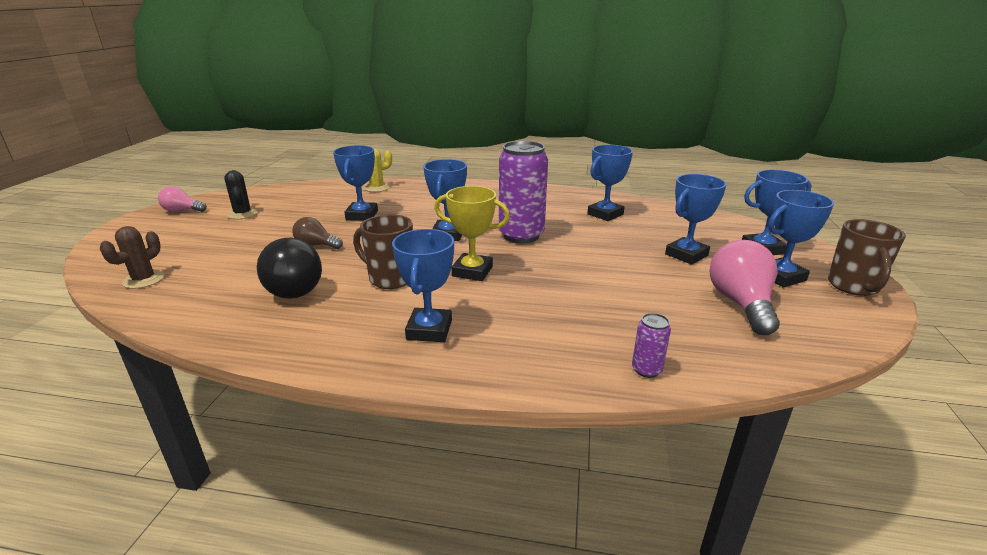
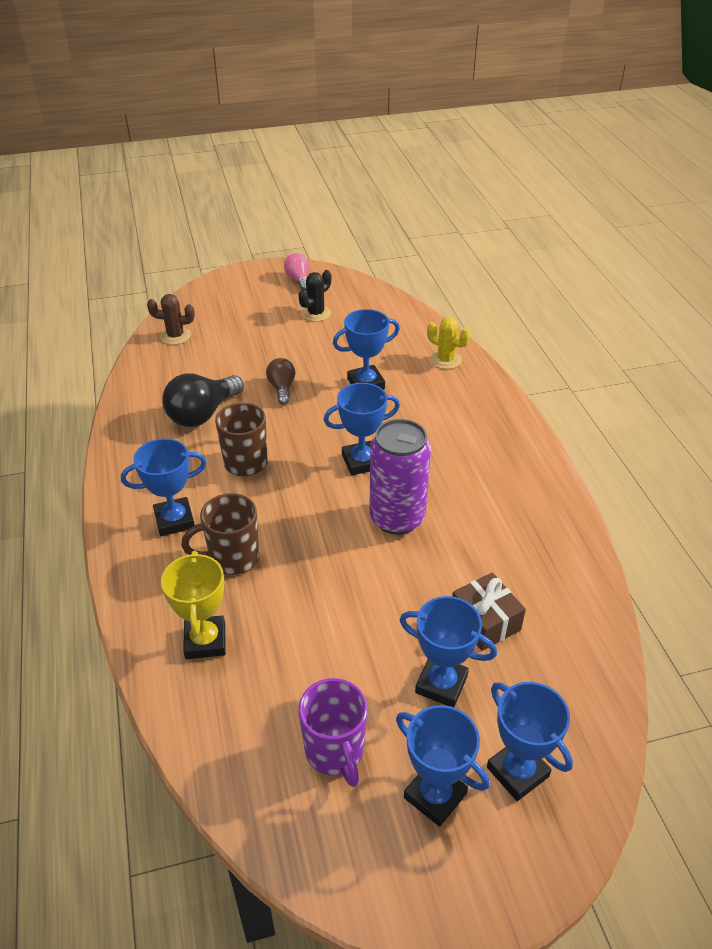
camera: 65 degrees right, 15 degrees up
yellow trophy [434,186,510,281] -> yellow trophy moved to [161,551,226,659]
blue trophy [587,145,633,221] -> none
purple can [632,313,671,378] -> none
pink light bulb [709,240,780,335] -> purple mug [298,678,367,787]
brown mug [828,219,906,296] -> brown mug moved to [181,493,259,575]
none -> brown gift [452,572,526,651]

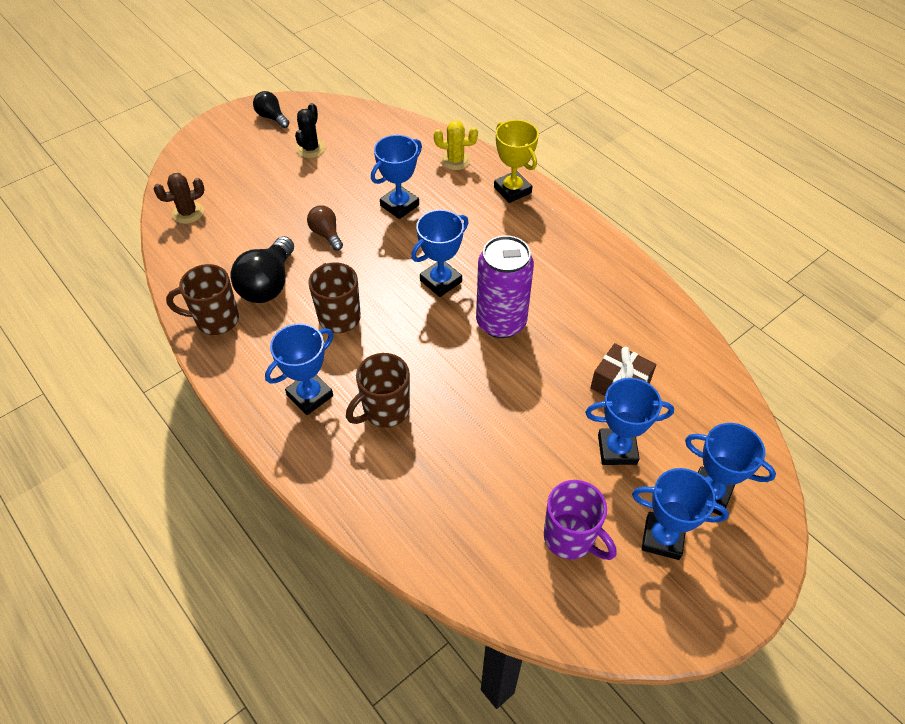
camera: 25 degrees left, 10 degrees up
yellow trophy [161,551,226,659] -> yellow trophy moved to [494,120,539,203]
pink light bulb [284,253,309,291] -> black light bulb [253,91,290,128]
none -> brown mug [166,264,239,335]

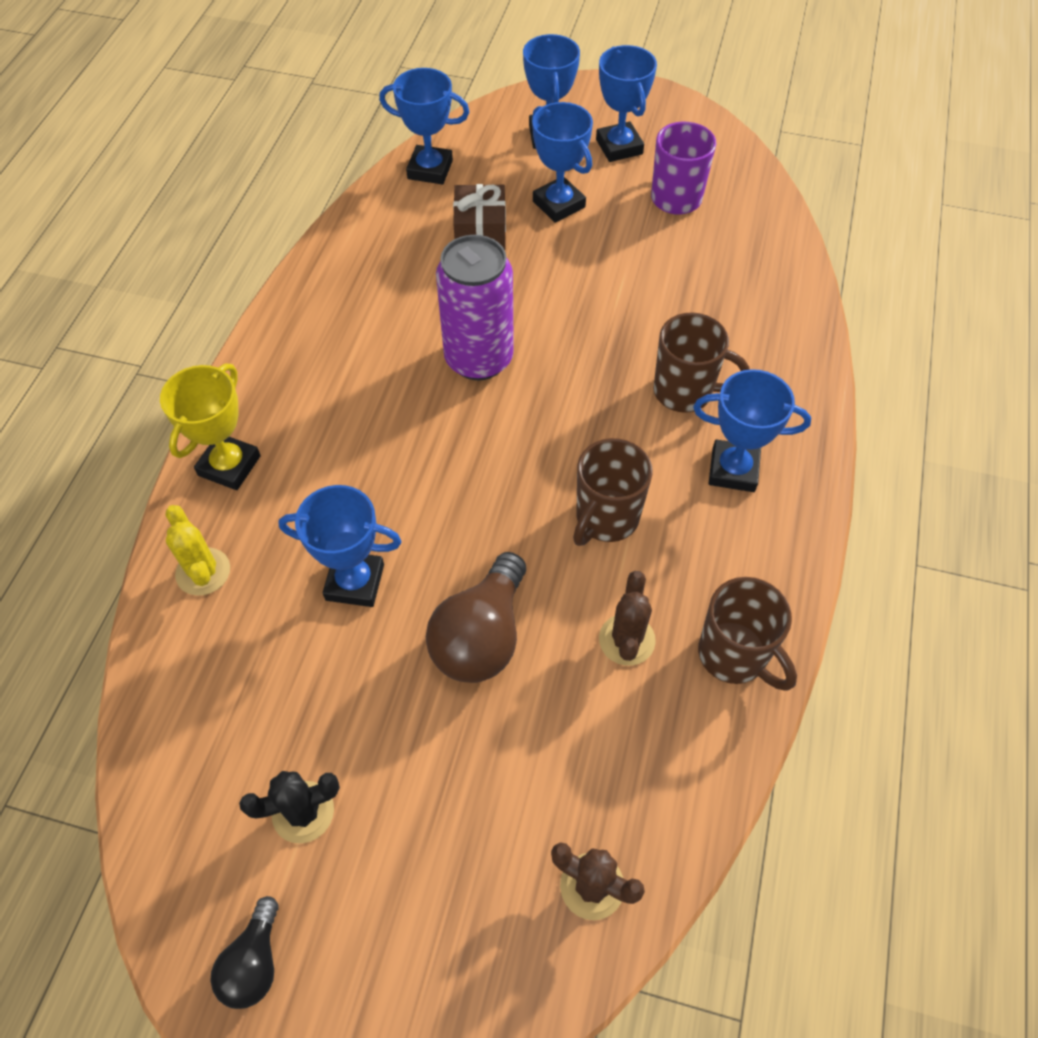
camera: 125 degrees left, 5 degrees up
black light bulb [230,236,294,303] -> brown cactus [599,571,656,666]
brown light bulb [307,205,343,251] -> brown light bulb [426,552,526,683], size x1.73
blue trophy [411,210,468,297] -> blue trophy moved to [379,68,469,184]

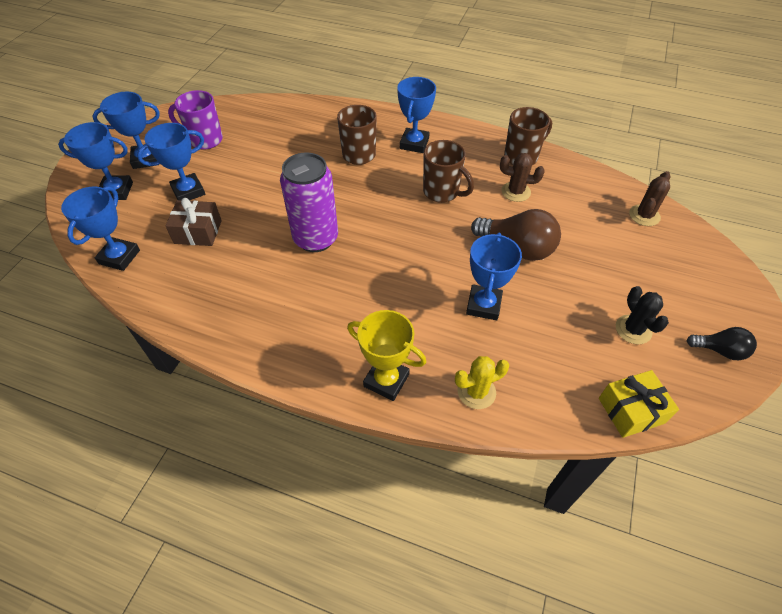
camera: 85 degrees left, 5 degrees down
none -> yellow gift [599,370,679,438]

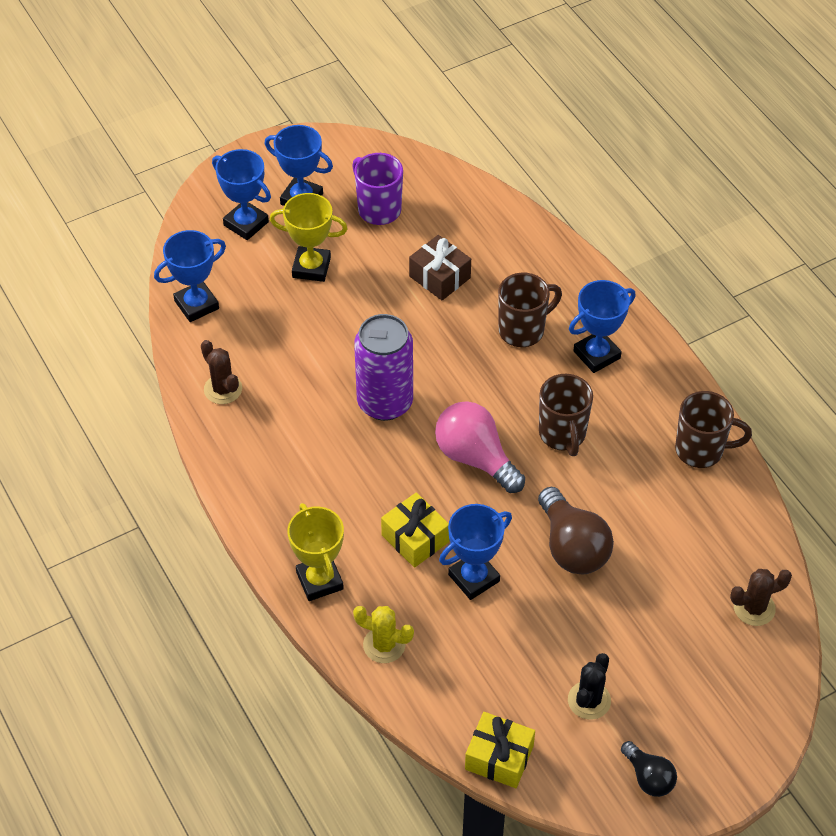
camera: 40 degrees right, 0 degrees up
blue trophy [137,123,205,201] -> yellow trophy [270,193,348,282]
brown gift [165,198,222,246] -> brown gift moved to [409,235,471,300]
brown cactus [500,153,545,202] -> brown cactus moved to [201,340,242,404]
none -> yellow gift [381,492,449,568]
none -> pink light bulb [435,401,525,493]

